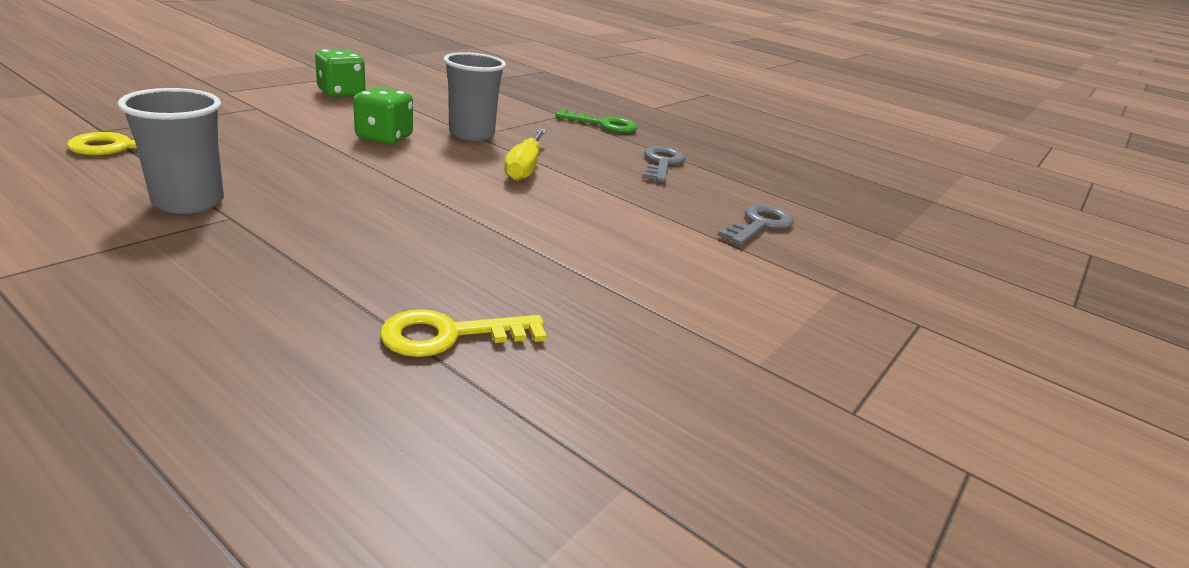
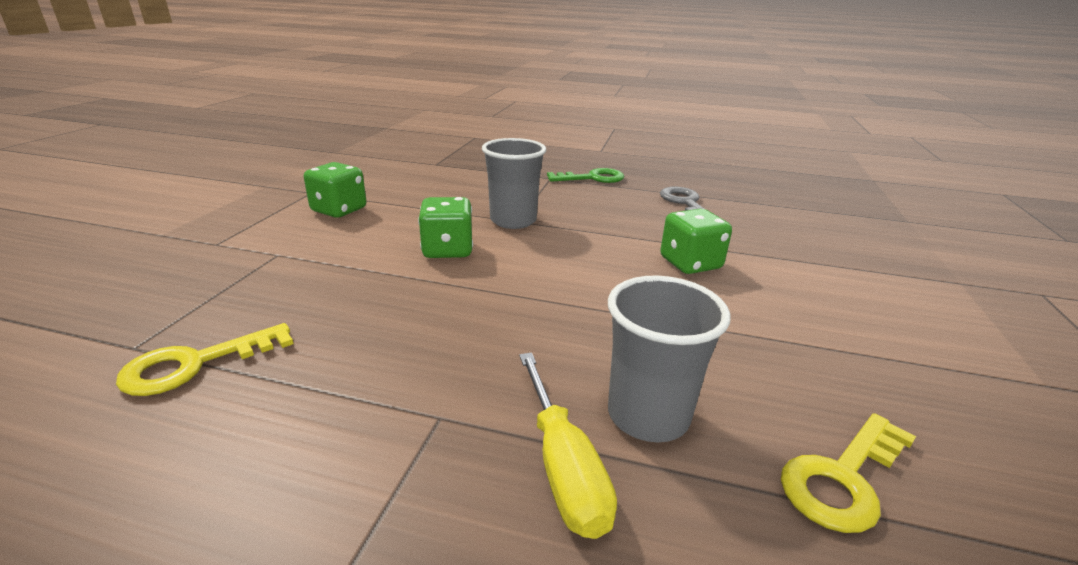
camera: 20 degrees left, 0 degrees up
grey cup [118,88,224,214] -> grey cup moved to [608,275,731,442]
yellow screwdriver [504,129,546,181] -> yellow screwdriver moved to [519,352,617,539]
grey key [718,204,794,245] -> none
none -> green dice [660,209,732,274]

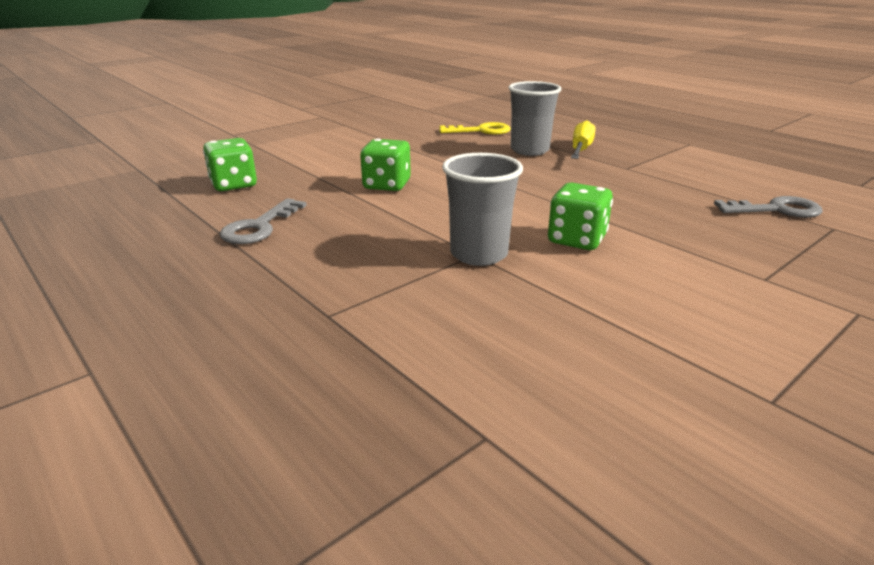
camera: 145 degrees left, 0 degrees up
yellow key [116,323,294,396] -> grey key [714,196,823,218]
green dice [304,162,366,218] -> green dice moved to [203,138,257,191]
green key [547,168,624,183] -> none

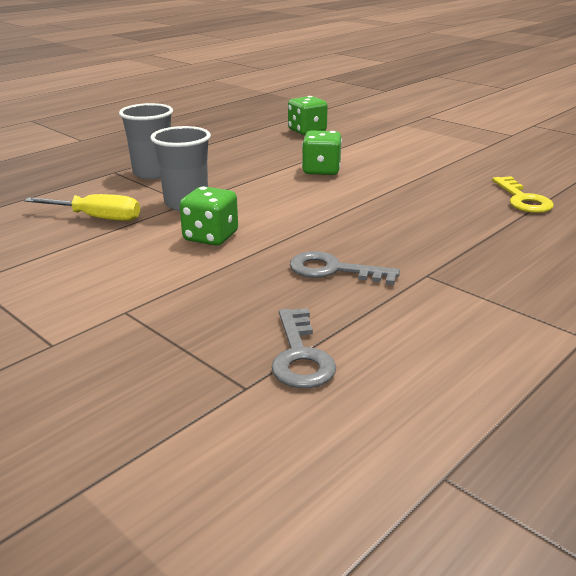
camera: 85 degrees right, 0 degrees up
grey key [220,198,307,244] -> grey key moved to [290,251,400,285]
grey cup [508,81,562,156] -> grey cup moved to [119,103,173,179]
yellow screwdriver [571,120,596,159] -> yellow screwdriver moved to [24,194,140,221]

